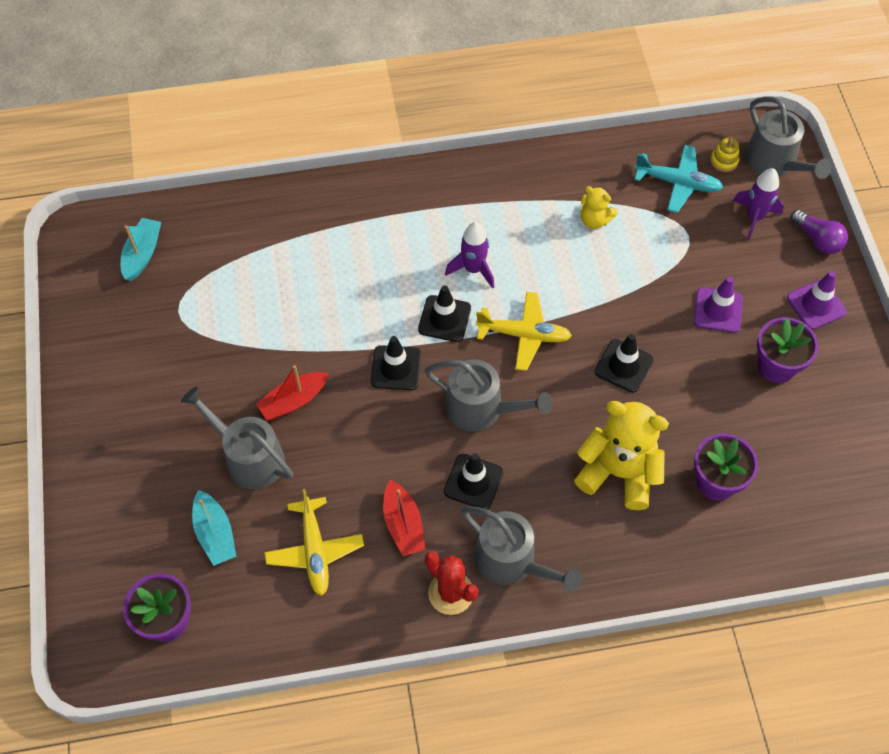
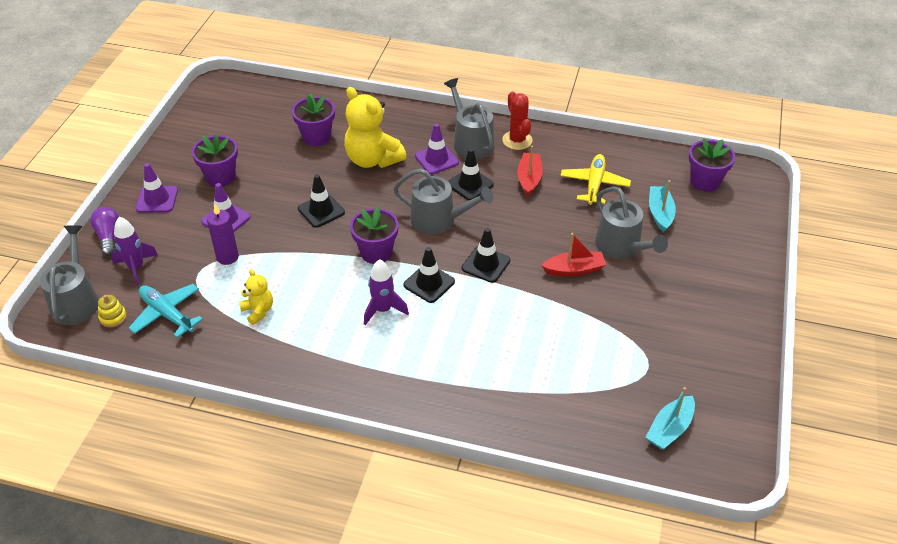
camera: 155 degrees left, 15 degrees down
grey watering can [425,359,552,431] -> grey watering can turned 150 degrees clockwise [393,168,493,234]
yellow plane [476,292,572,371] -> purple flower pot [350,206,398,264]
none -> purple candle [207,204,239,265]
none -> purple traffic cone [415,123,459,174]

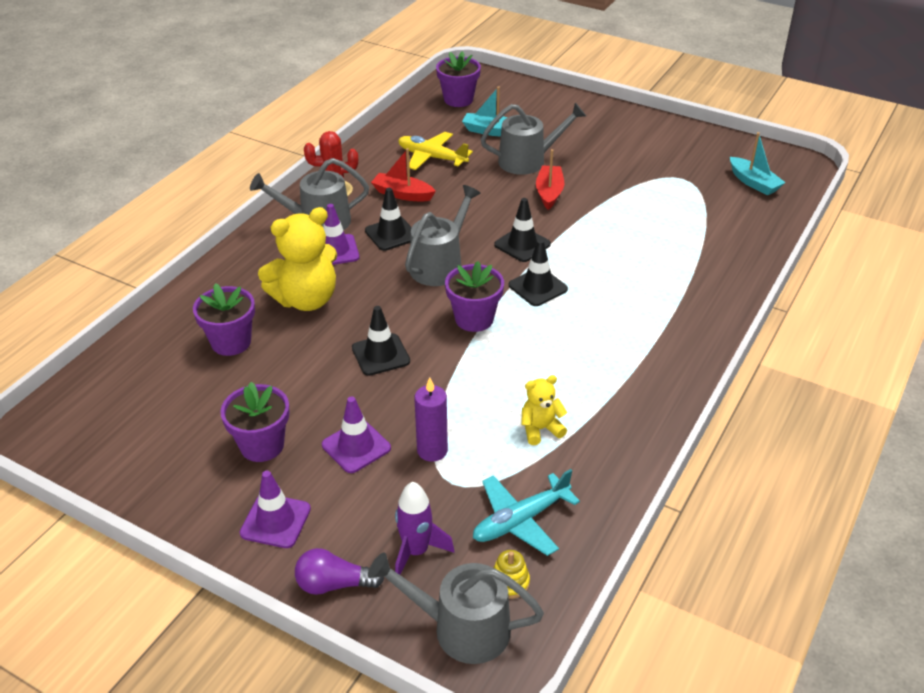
camera: 75 degrees left, 5 degrees down
purple rocket [364,259,409,325] -> none

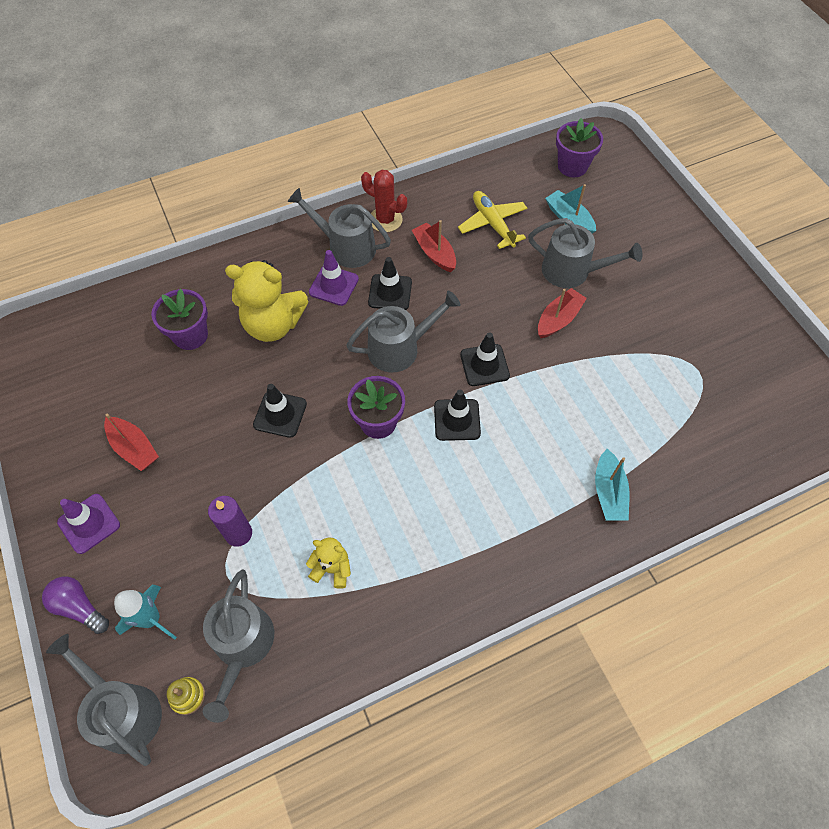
camera: 35 degrees right, 20 degrees up
purple flower pot [220,382,289,462] -> red boat [104,414,159,471]
purple traffic cone [322,396,391,473] -> none
purple rocket [395,482,454,575] -> turquoise rocket [114,585,177,640]
turquoise plane [473,469,580,556] -> grey watering can [203,570,274,723]
turquoise boat [730,132,786,195] -> turquoise boat moved to [595,449,629,521]

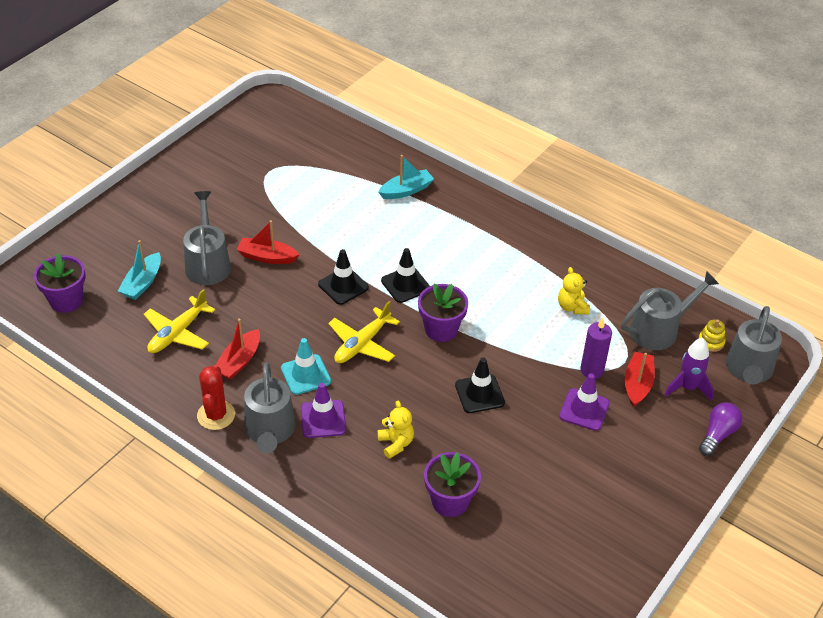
camera: 120 degrees left, 15 degrees down
purple light bulb [42,576,109,634] -> purple light bulb turned 150 degrees counterclockwise [699,402,743,456]
purple traffic cone [57,494,120,554] -> purple traffic cone moved to [559,373,610,431]
red boat [104,414,159,471] -> red boat moved to [625,352,655,407]
turquoise rocket [114,585,177,640] -> purple rocket [665,338,714,401]
yellow teddy bear [225,260,309,342] -> yellow teddy bear [377,401,414,459], size x0.51
grey watering can [346,291,461,372] -> yellow plane [328,301,400,363]
black traffic cone [368,257,412,310] -> turquoise traffic cone [281,338,331,395]

